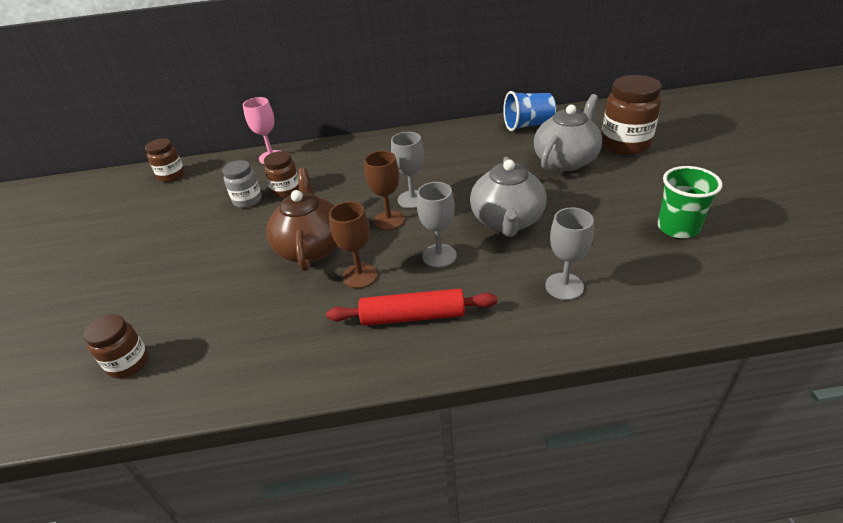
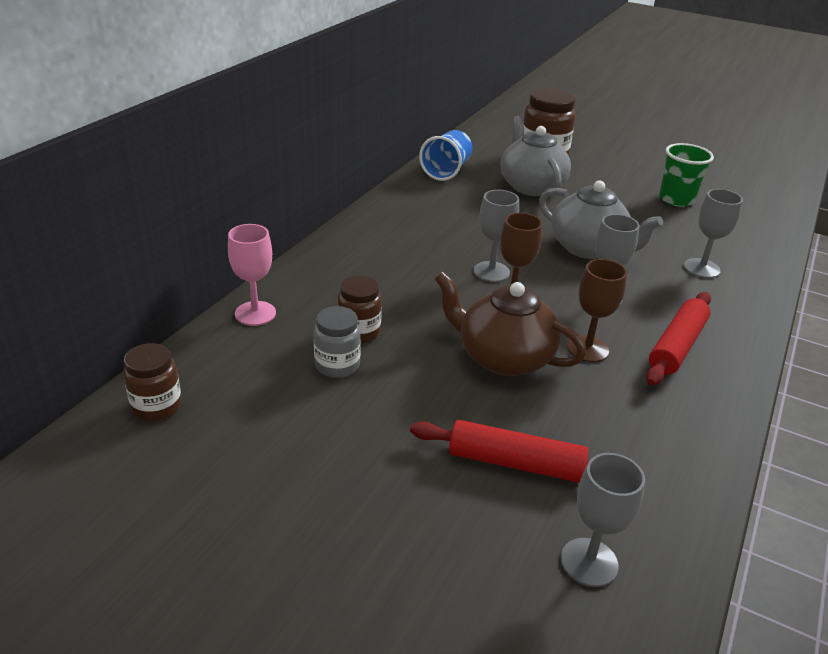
camera: 60 degrees left, 5 degrees down
brown jar [84,314,149,378] -> grey goblet [561,453,645,587]
none -> red rolling pin [410,420,589,483]

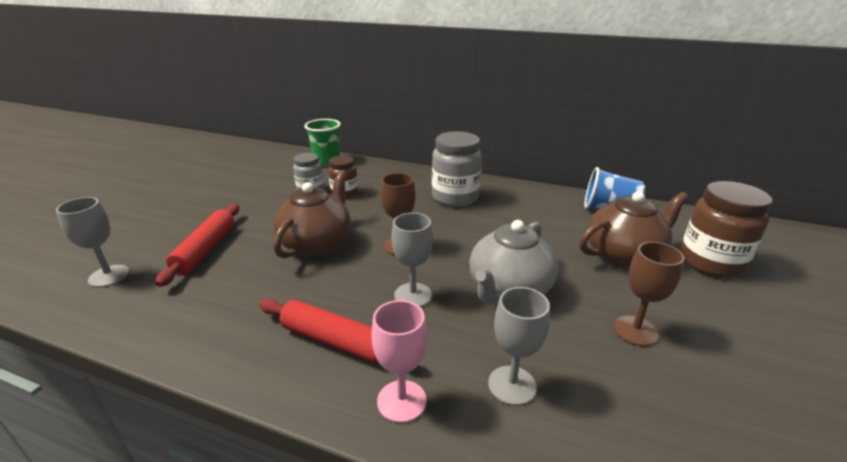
camera: 85 degrees right, 5 degrees down
brown jar [123,343,182,421] -> none
pink goblet [228,224,276,326] -> pink goblet moved to [372,300,427,423]
grey goblet [474,190,519,282] -> none
grey teapot [501,116,571,196] -> brown teapot [579,191,689,268]
brown goblet [567,259,627,362] -> brown goblet moved to [613,242,684,346]
green cup [659,143,714,207] -> green cup moved to [304,119,341,166]
none -> grey jar [432,131,482,207]

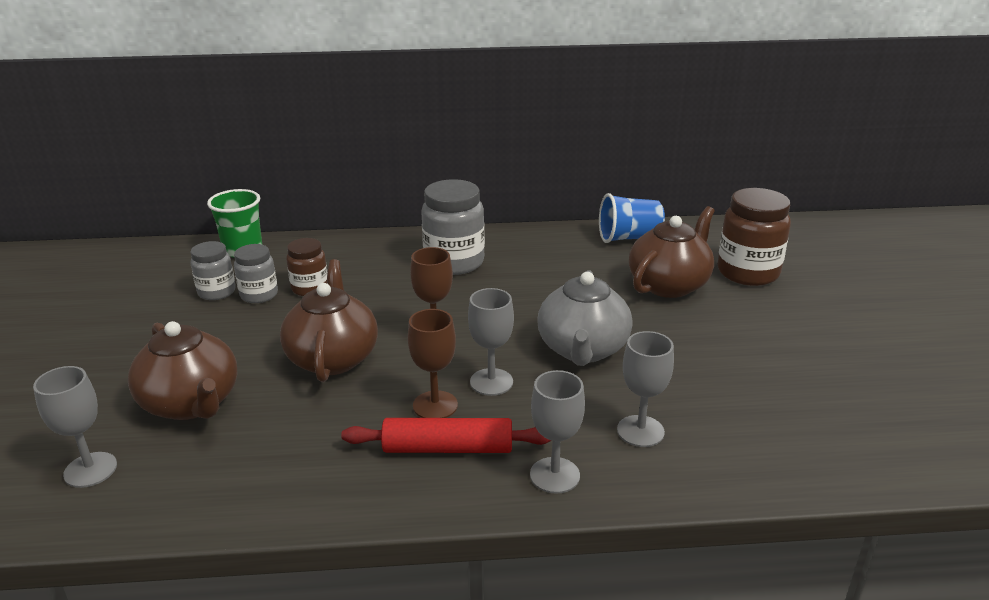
camera: 25 degrees left, 0 degrees up
red rolling pin [155,204,239,287] -> brown teapot [128,321,238,420]
pink goblet [372,300,427,423] -> grey goblet [530,370,585,494]
brown goblet [613,242,684,346] -> brown goblet moved to [408,309,458,418]
none -> grey jar [190,241,236,300]

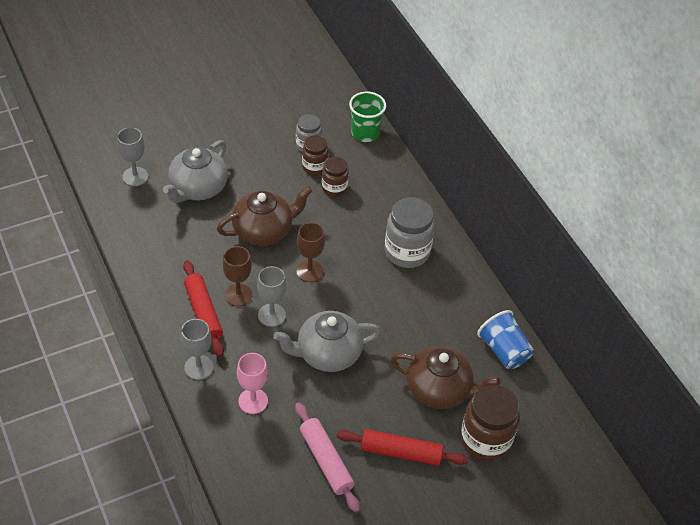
camera: 65 degrees right, 20 degrees up
brown teapot [128,321,238,420] -> grey teapot [163,140,228,203]
grey jar [234,244,278,303] -> brown jar [302,136,329,175]
grey goblet [617,331,674,447] -> pink goblet [237,353,268,414]
none -> pink rolling pin [295,402,360,513]
none -> red rolling pin [337,429,468,466]

